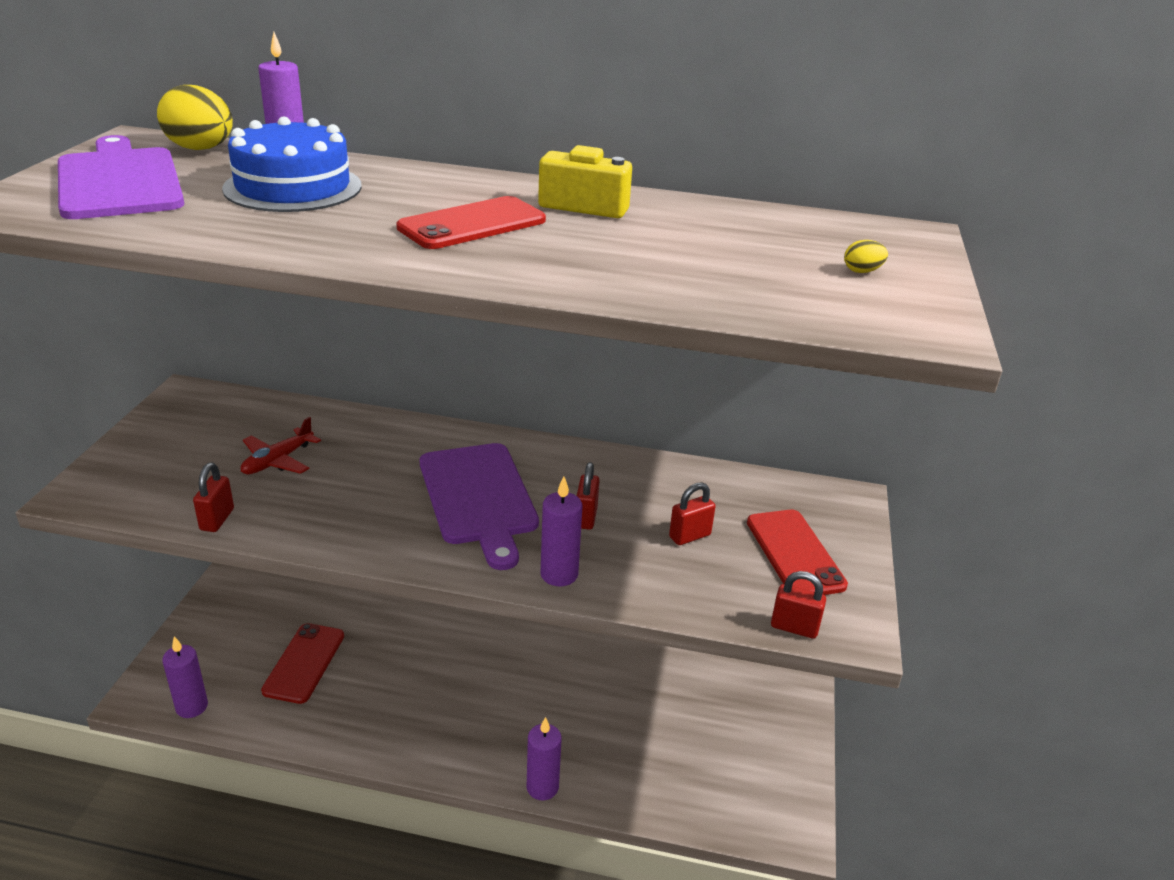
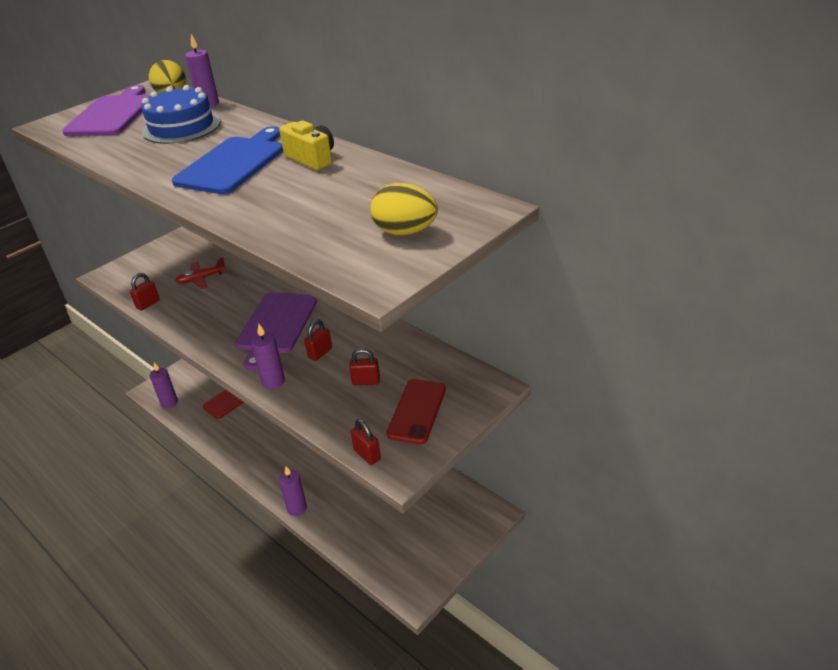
camera: 35 degrees right, 5 degrees up
red phone [396,196,546,249] -> blue cutting board [172,126,283,194]
yellow egg [844,240,888,273] -> yellow egg [371,183,438,235], size x2.27

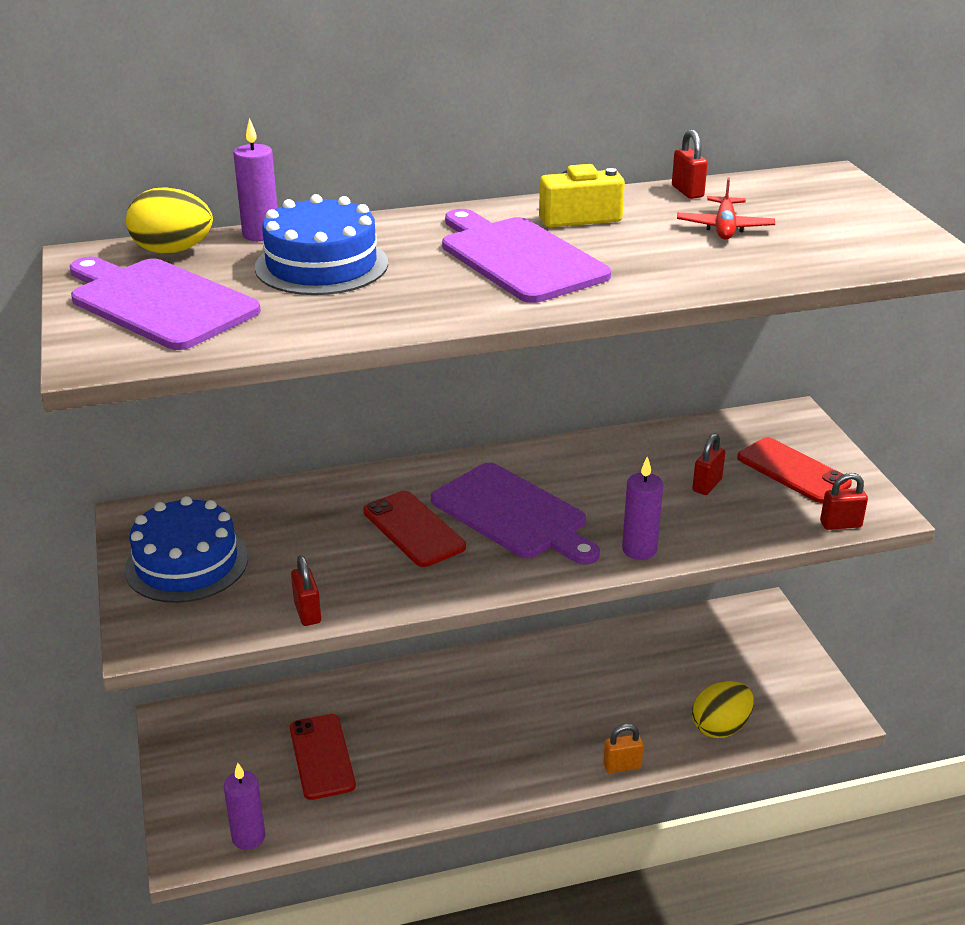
camera: 60 degrees left, 5 degrees down
blue cutting board [172,126,283,194] -> purple cutting board [442,209,611,303]
red plane [175,257,226,289] -> red plane moved to [677,177,775,240]
purple candle [279,466,307,516] -> orange padlock [603,724,644,773]
red padlock [304,319,332,361] -> red padlock moved to [672,129,708,199]
yellow egg [371,183,438,235] -> yellow egg moved to [692,681,754,738]
none -> blue cake [124,496,248,603]
none -> red phone [363,491,466,567]

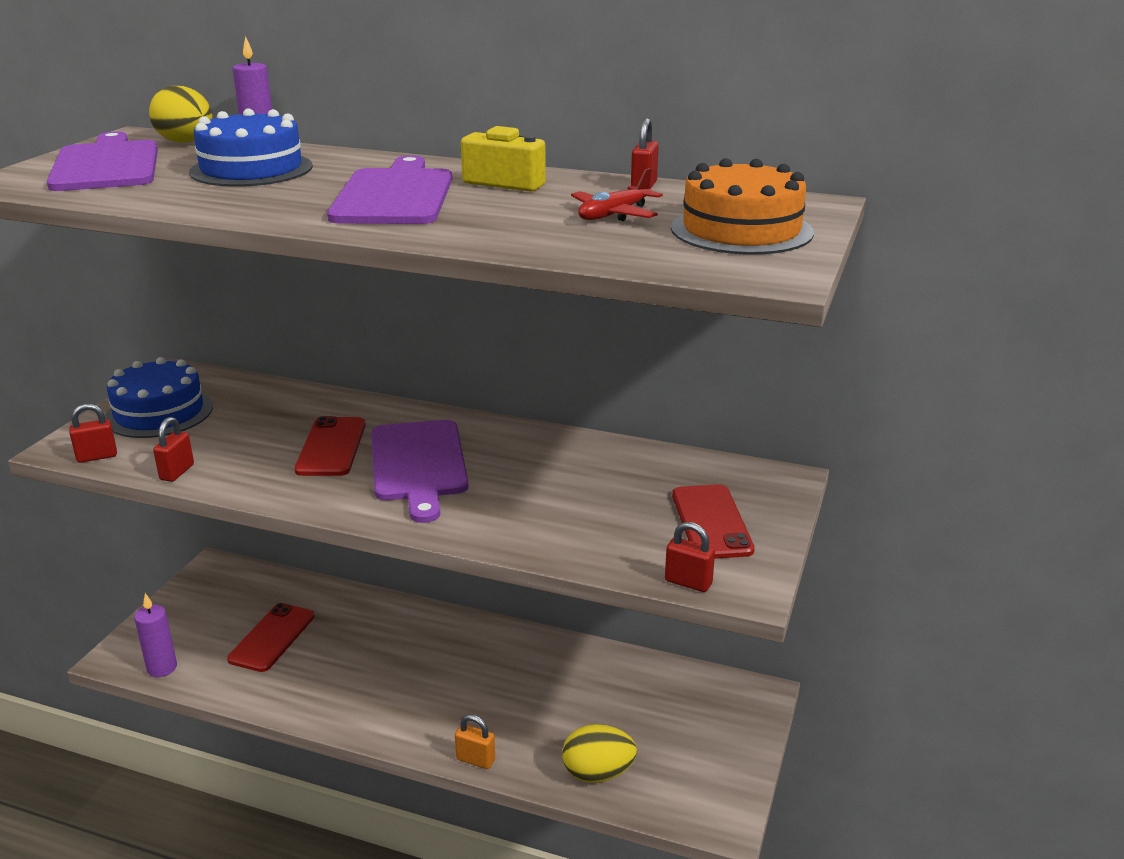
camera: 35 degrees right, 5 degrees down
purple candle [622,456,663,560] -> none
red padlock [692,433,725,495] -> red padlock moved to [69,404,117,463]
none -> orange cake [671,158,814,255]

